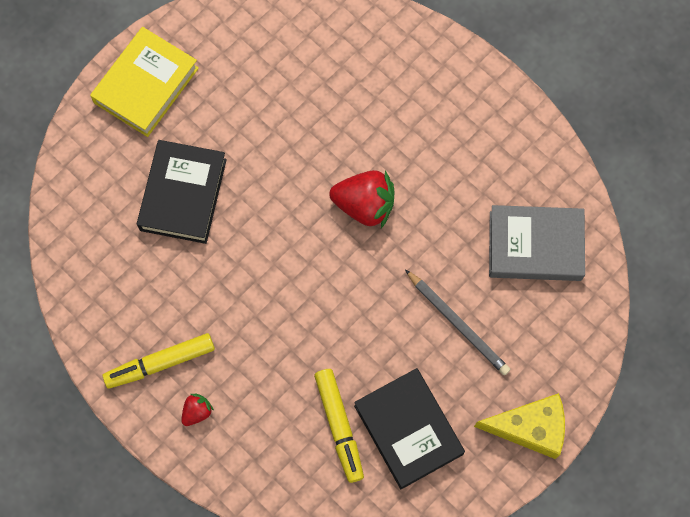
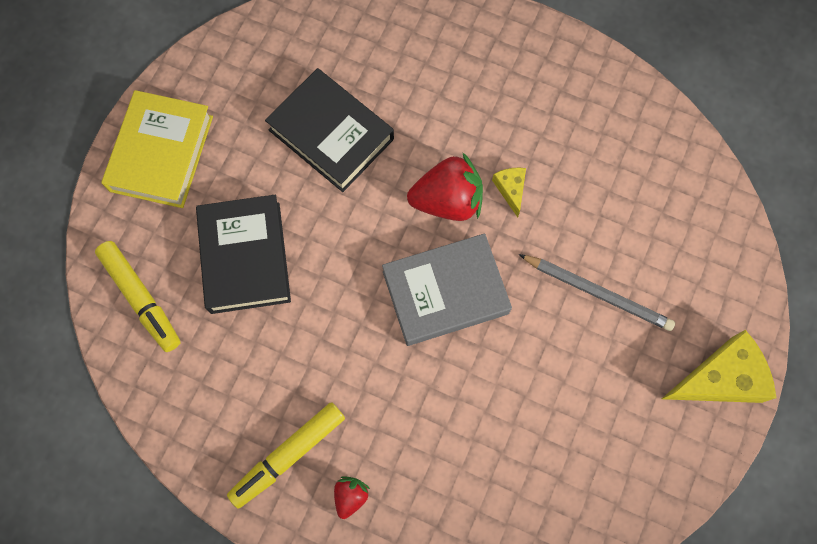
camera: 20 degrees left, 0 degrees up
yellow marker [314,369,364,483] -> yellow marker moved to [95,241,181,352]
black book [354,368,465,489] -> black book moved to [265,68,394,192]
grey book [489,205,585,281] -> grey book moved to [382,233,512,346]
none -> yellow cheese [492,168,526,218]

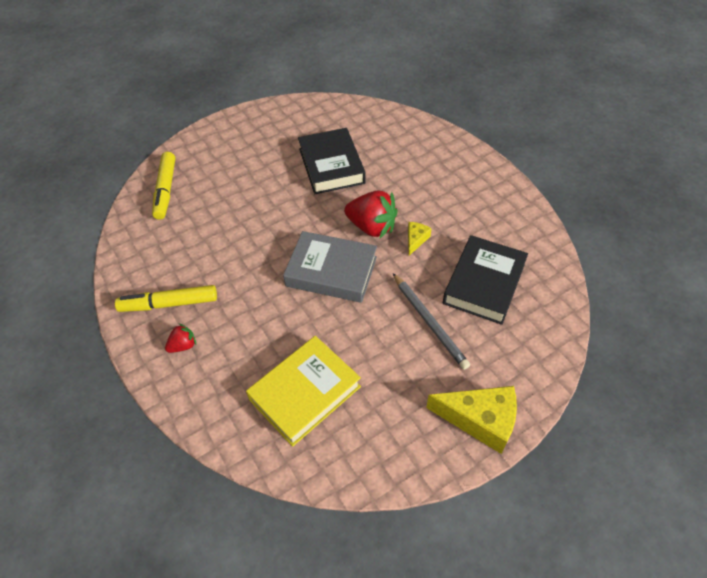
camera: 35 degrees right, 20 degrees down
yellow book [101,90,213,208] -> yellow book moved to [246,336,361,447]
black book [196,195,291,314] -> black book moved to [443,235,528,325]

